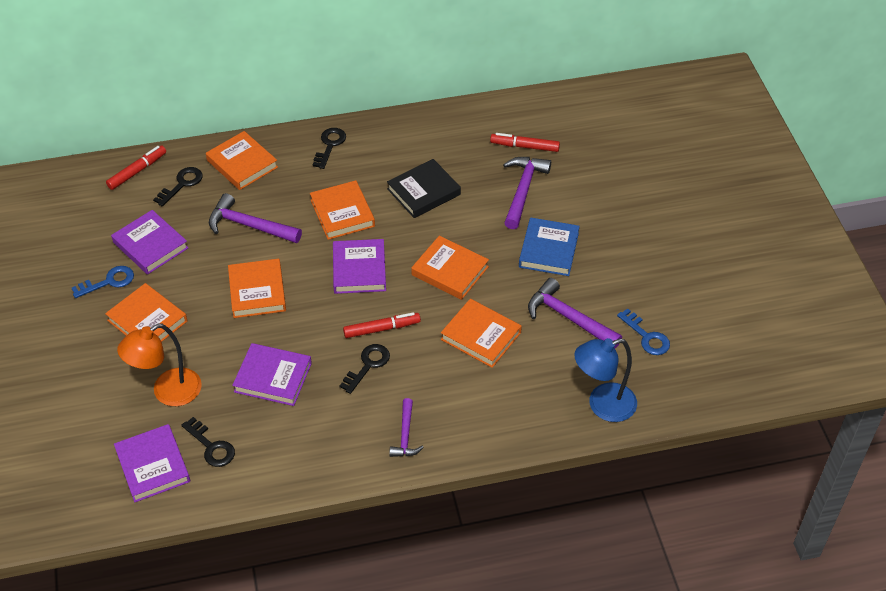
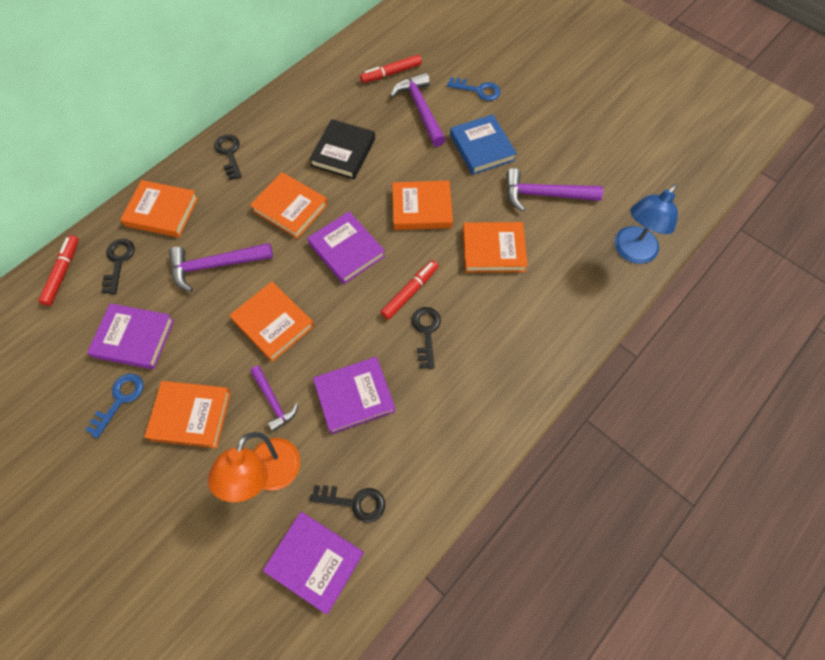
camera: 35 degrees left, 15 degrees up
purple hammer [389,398,424,457] -> purple hammer moved to [250,366,298,431]
blue key [617,308,670,355] -> blue key moved to [447,77,501,101]

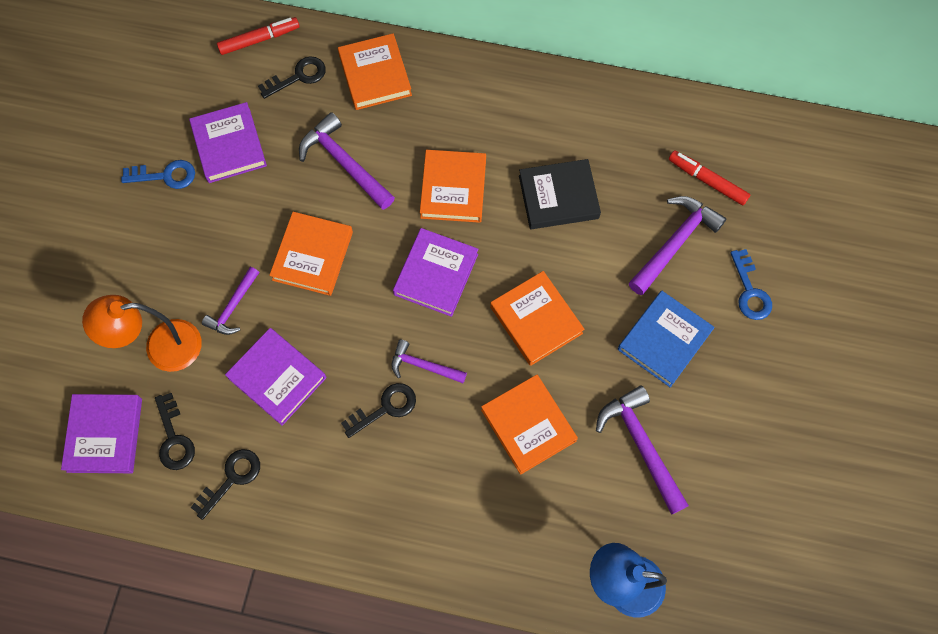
camera: 60 degrees right, 5 degrees up
orange book [144,381,231,448] -> none
black key [214,134,242,180] -> black key moved to [190,449,260,520]
red marker [381,260,438,320] -> purple hammer [392,339,467,383]

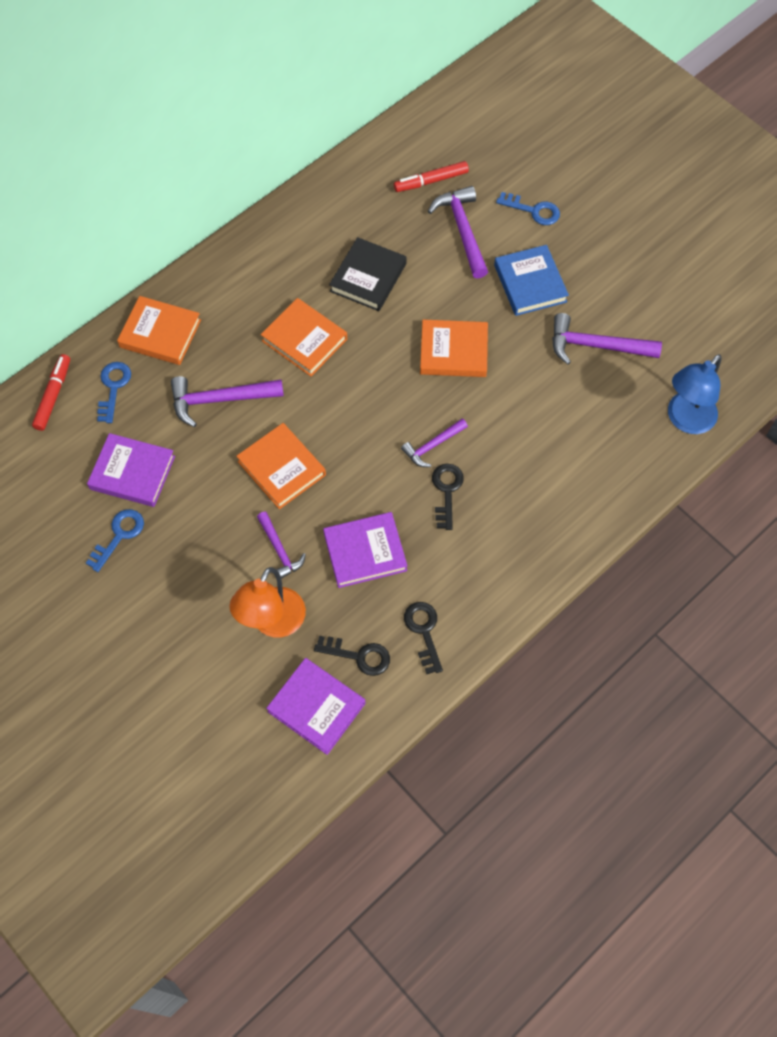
camera: 55 degrees left, 5 degrees down
black key [258,56,326,99] -> blue key [97,362,131,423]
purple book [393,228,478,317] -> none
orange book [481,375,578,475] -> none

